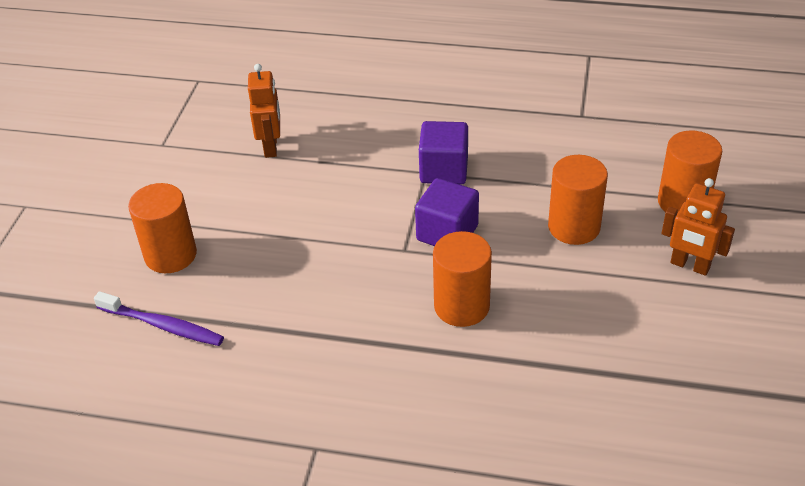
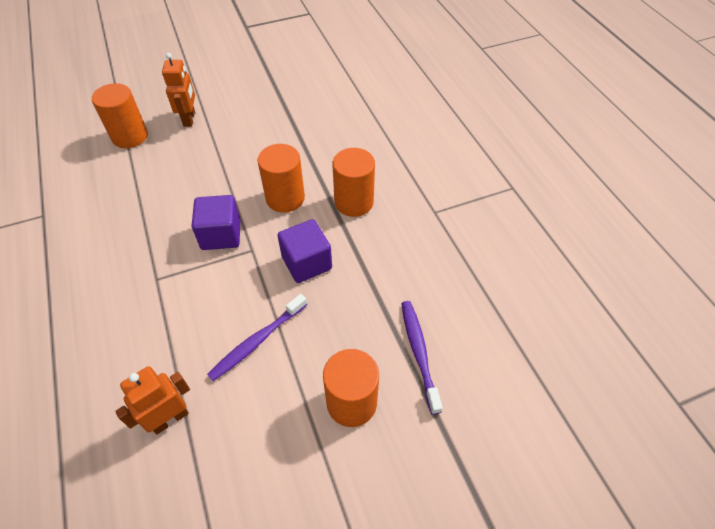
camera: 125 degrees left, 10 degrees up
purple cube [419,121,468,184] -> purple cube moved to [277,219,332,283]
orange cylinder [548,155,608,245] -> orange cylinder moved to [332,148,375,217]
none -> purple toothbrush [207,294,307,381]

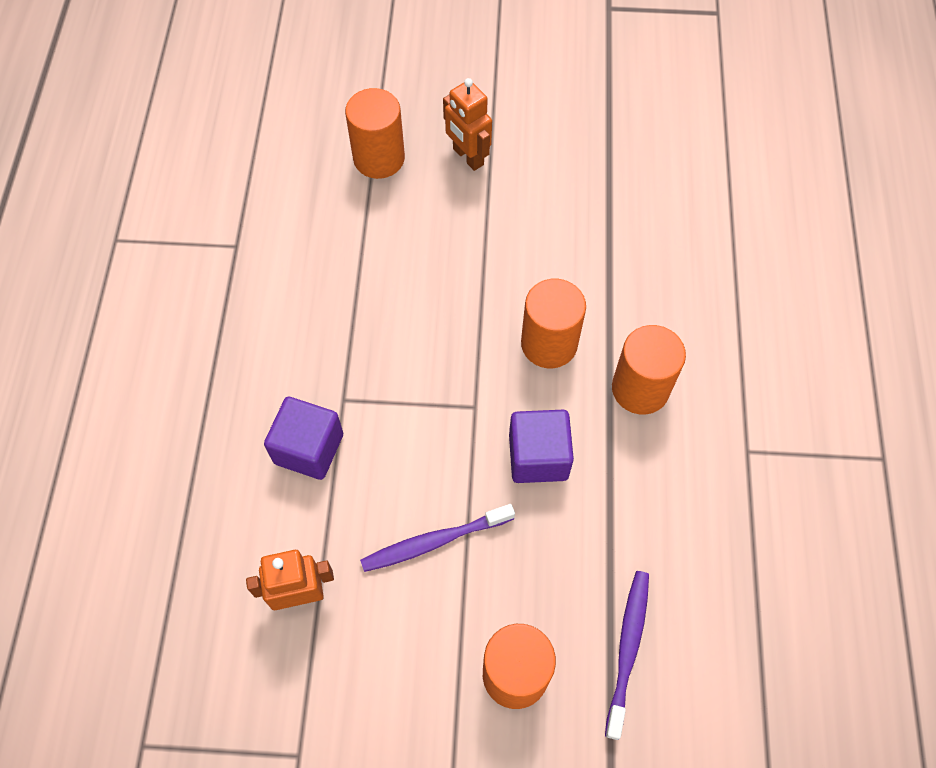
camera: 25 degrees right, 10 degrees up
orange robot [162,53,195,127] -> orange robot turned 120 degrees clockwise [443,78,492,171]
purple cube [191,195,240,250] -> purple cube moved to [264,397,343,480]

